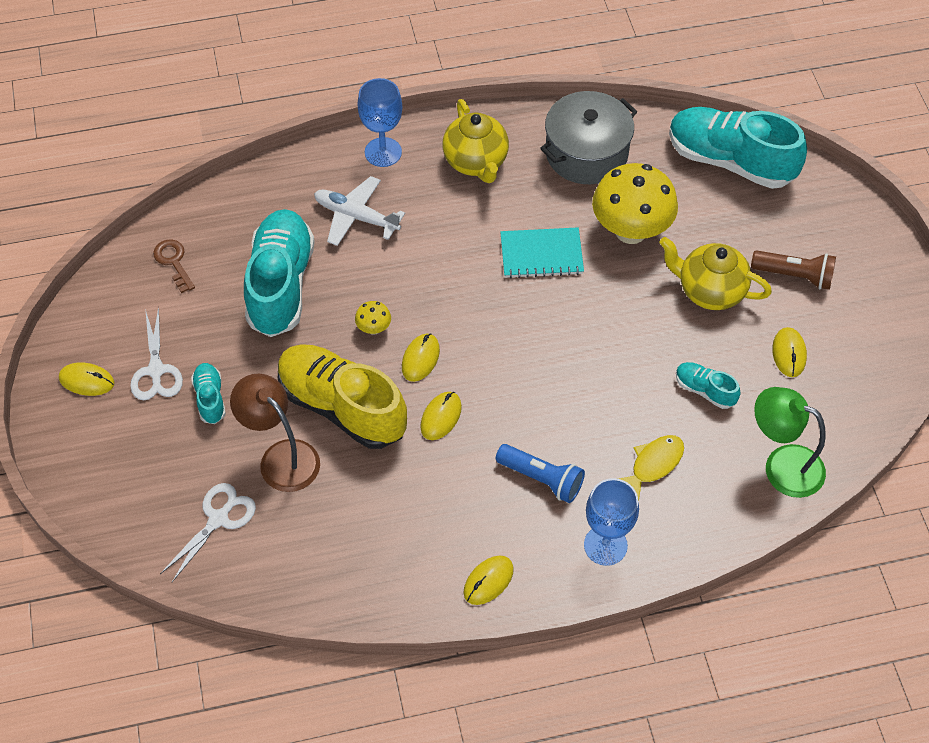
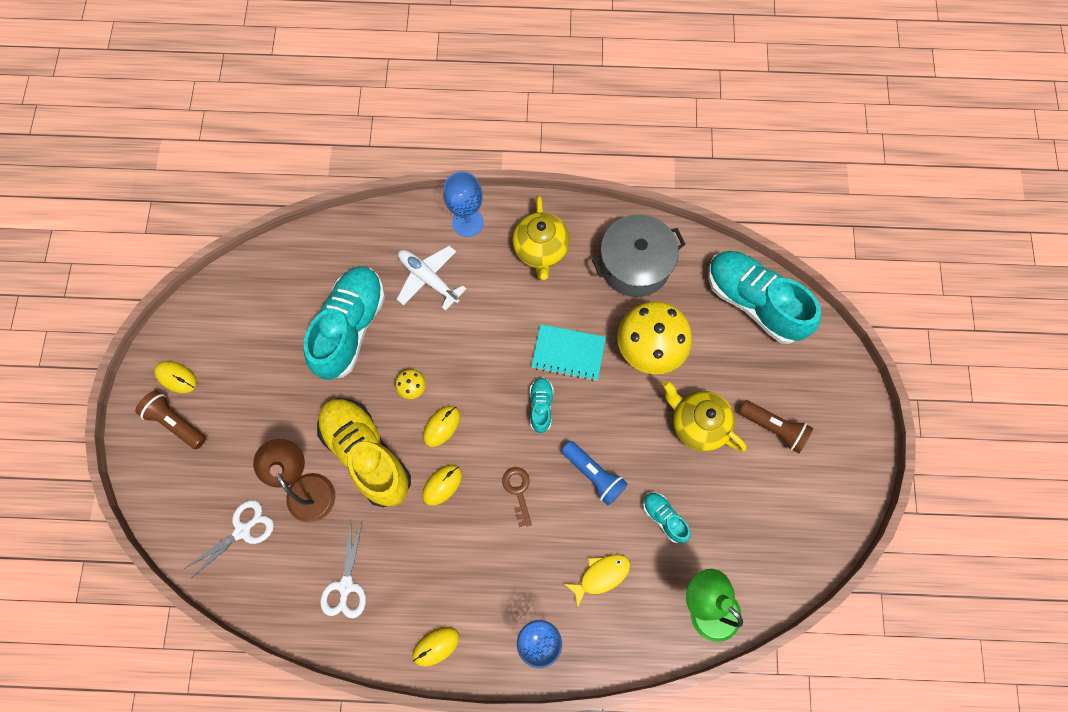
camera: 15 degrees right, 15 degrees up
white scissors [130,307,183,400] -> white scissors moved to [320,520,366,618]
brown key [153,240,195,293] -> brown key moved to [502,467,532,527]
turquoise shoe [191,363,226,424] -> turquoise shoe moved to [530,377,554,433]
blue flashlight [496,444,585,503] -> blue flashlight moved to [561,441,628,506]
yellow mouse [772,327,807,377] -> none
none -> brown flashlight [135,390,206,449]

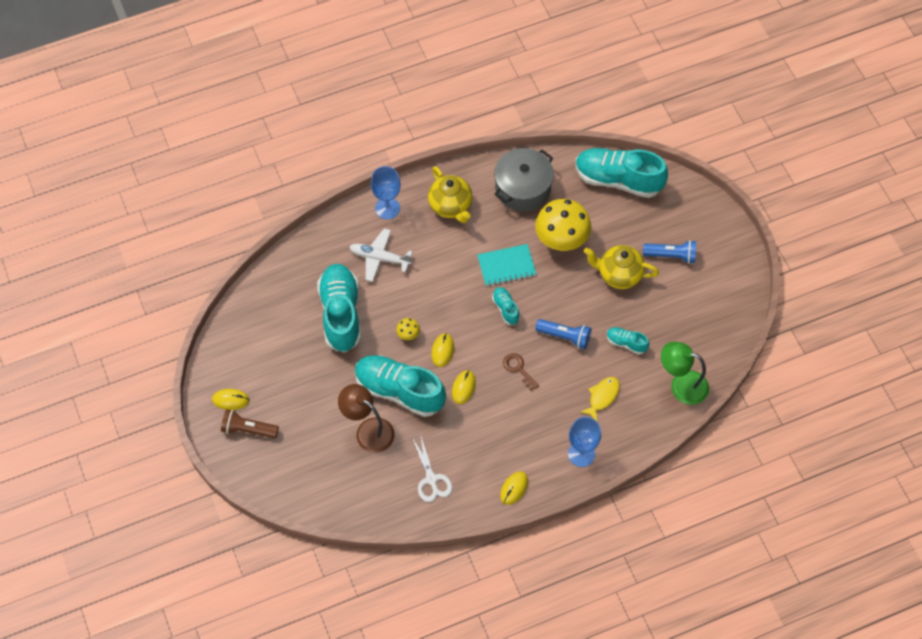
camera: 25 degrees left, 10 degrees down
white scissors [184,500,274,577] -> none
yellow shoe [317,398,411,507] -> turquoise shoe [355,355,446,417]
brown flashlight [739,400,813,453] -> blue flashlight [643,240,696,264]

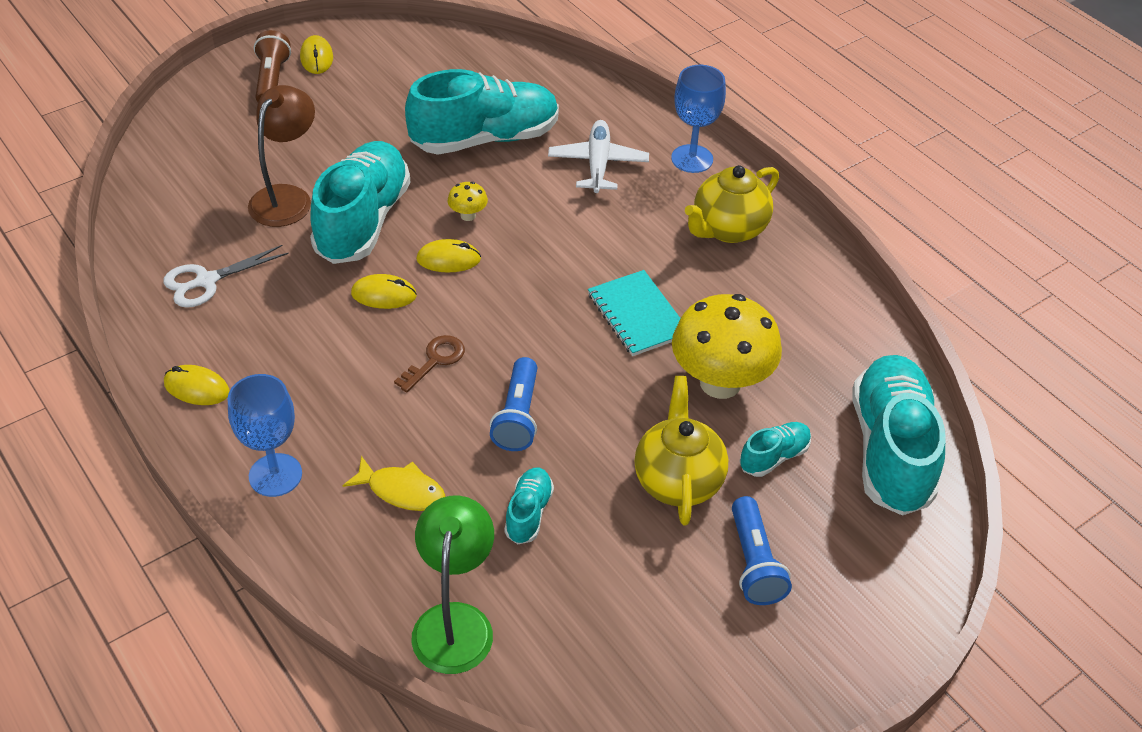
camera: 75 degrees right, 15 degrees down
turquoise shoe [492,287,520,325] -> turquoise shoe moved to [739,422,811,477]
grey pot [494,148,554,212] -> none

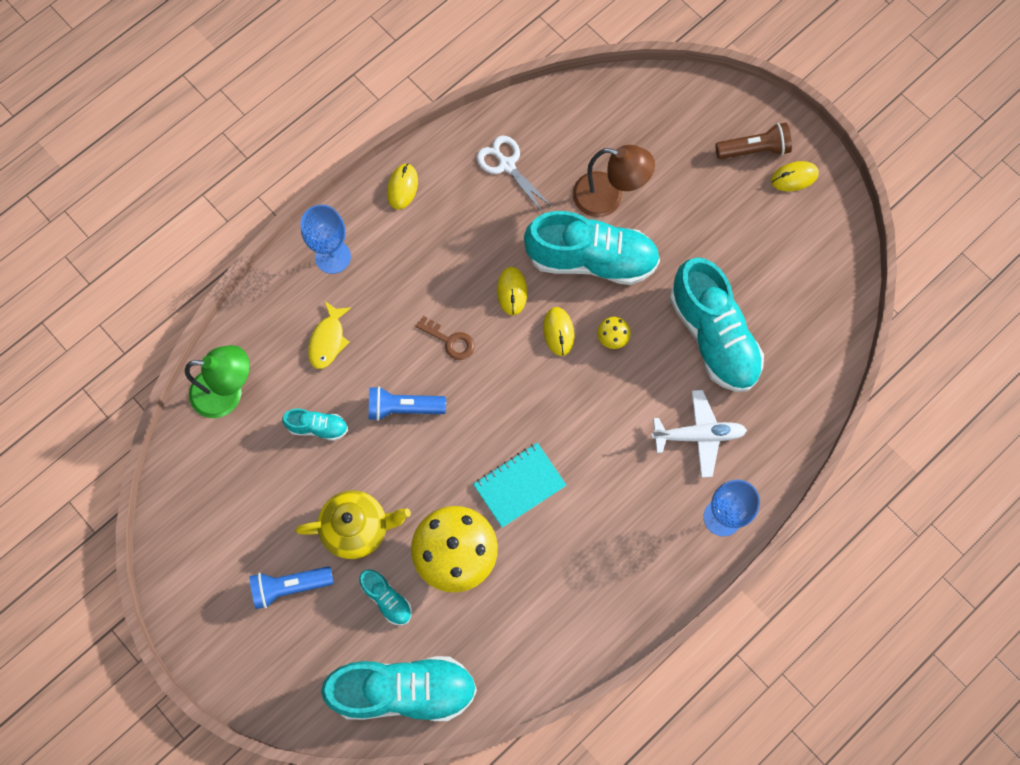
camera: 85 degrees right, 25 degrees up
yellow teapot [685,165,779,243] -> none

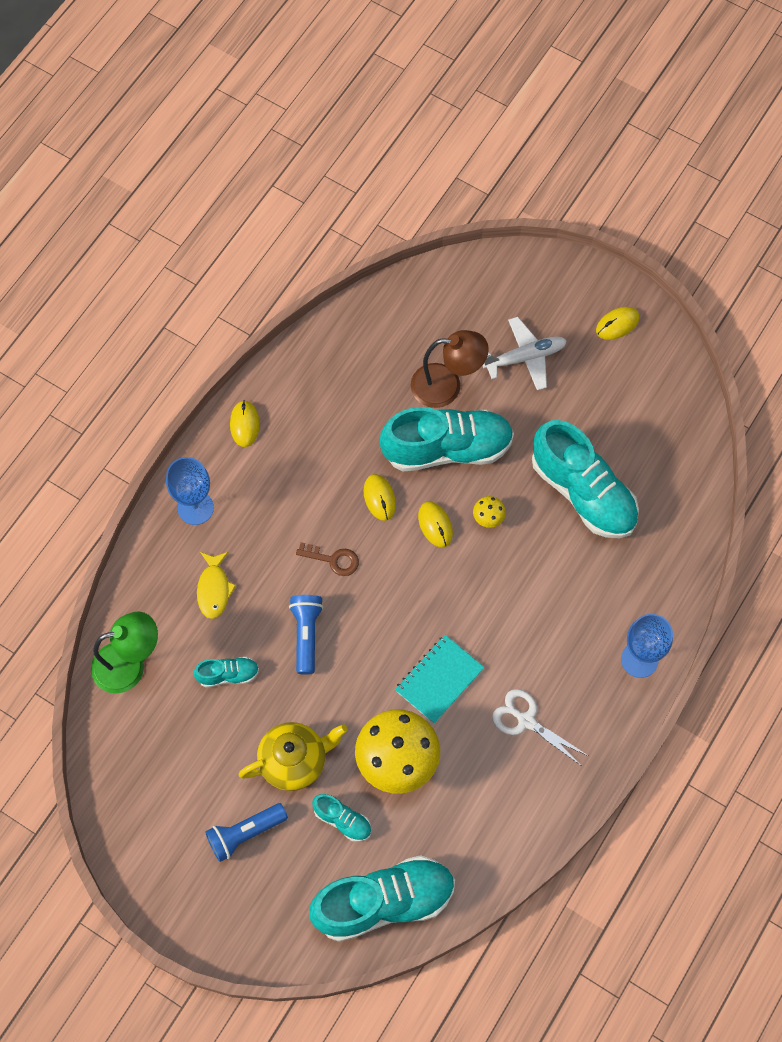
camera: 15 degrees left, 5 degrees down
blue flashlight [369,386,446,421] -> blue flashlight turned 105 degrees clockwise [289,595,323,675]
white scissors [477,136,553,213] -> white scissors moved to [492,689,588,765]
white plane [651,390,747,478] -> white plane moved to [482,317,567,391]
brown flashlight [715,123,792,159] -> none

